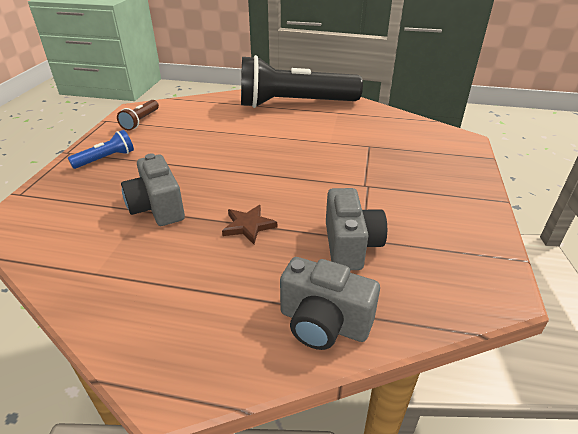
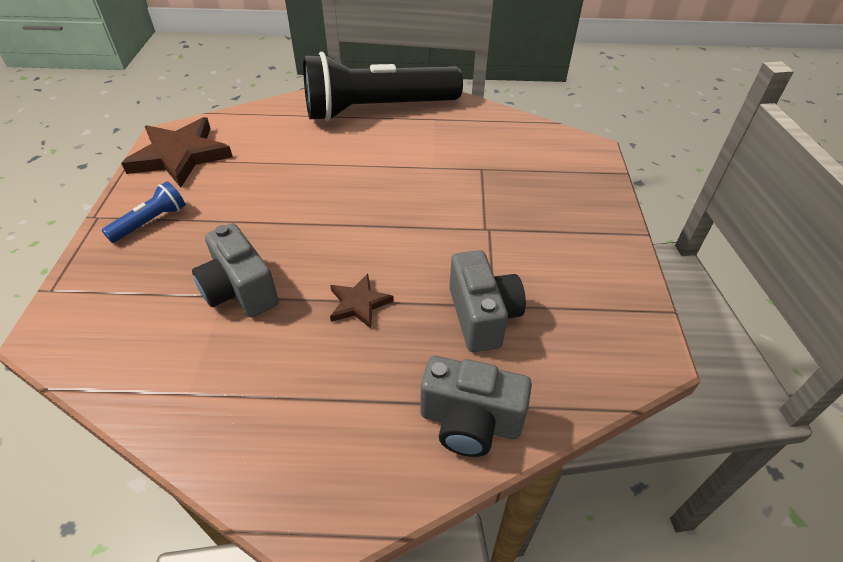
camera: 10 degrees left, 10 degrees up
brown flashlight [117,100,159,131] -> brown star [121,117,233,188]

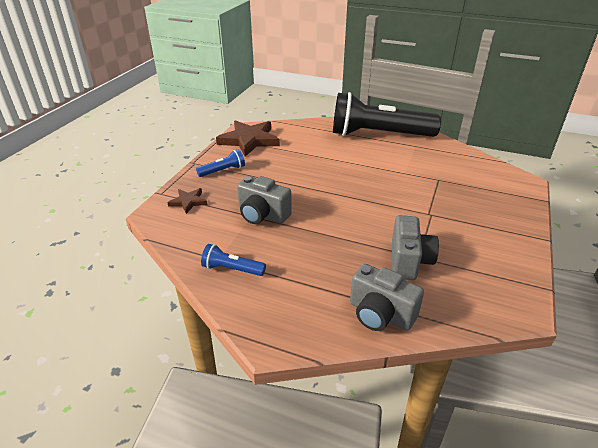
camera: 20 degrees right, 10 degrees down
grey camera [192,223,279,317] -> grey camera turned 45 degrees counterclockwise [237,176,292,224]
brown star [330,274,394,329] -> brown star moved to [167,188,208,214]
none -> blue flashlight [201,244,266,276]

